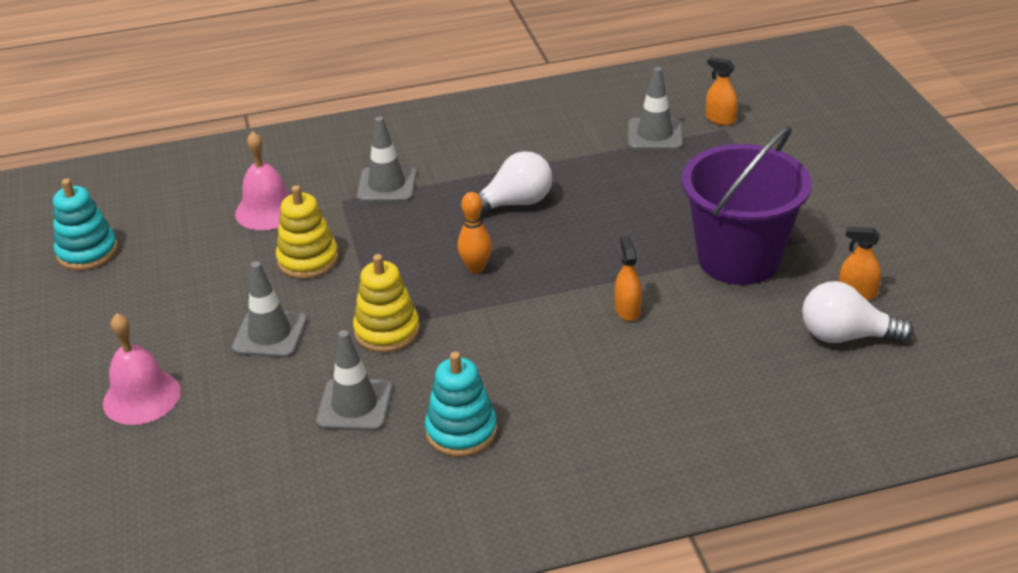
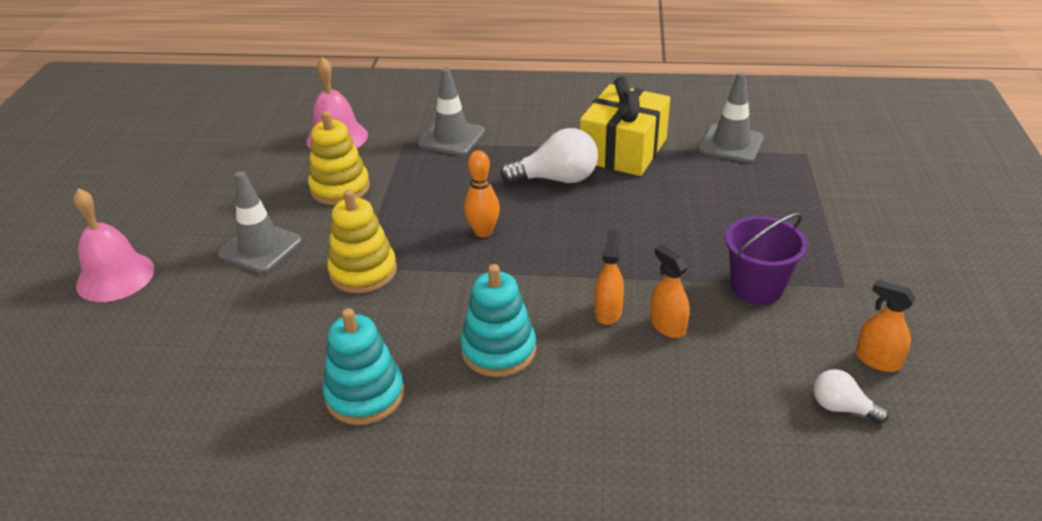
camera: 20 degrees right, 0 degrees up
turquoise stacking toy [53,179,118,270] -> turquoise stacking toy moved to [460,264,536,377]
grey traffic cone [316,330,392,431] -> none
purple bucket [682,126,812,285] -> purple bucket [725,213,808,305], size x0.56
orange spray bottle [706,57,738,125] -> orange spray bottle moved to [650,245,689,338]
white light bulb [802,281,914,343] -> white light bulb [813,369,889,424], size x0.56
none -> yellow gift [580,76,670,176]

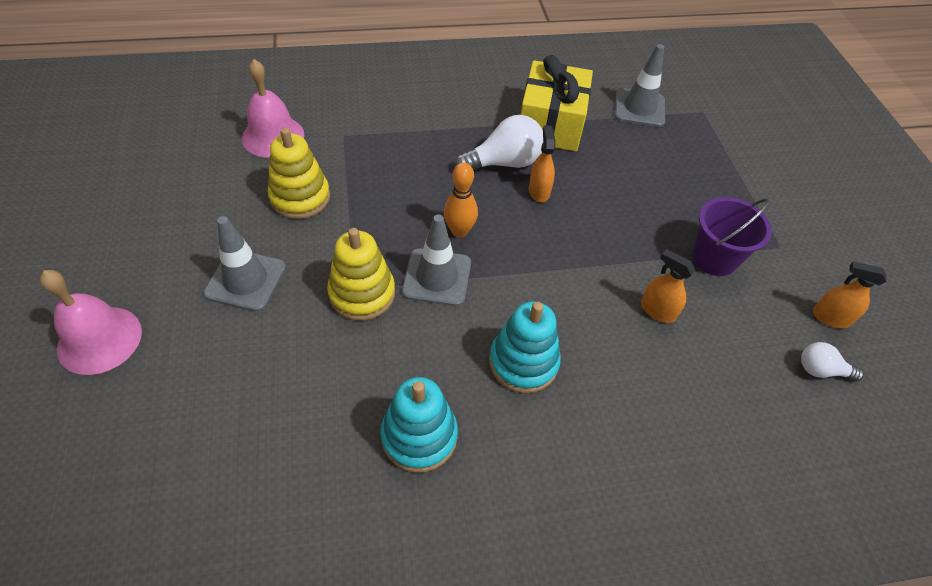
camera: 20 degrees left, 15 degrees up
grey traffic cone [418,67,485,156] -> grey traffic cone moved to [402,214,471,306]
orange spray bottle [594,230,624,325] -> orange spray bottle moved to [529,126,555,203]

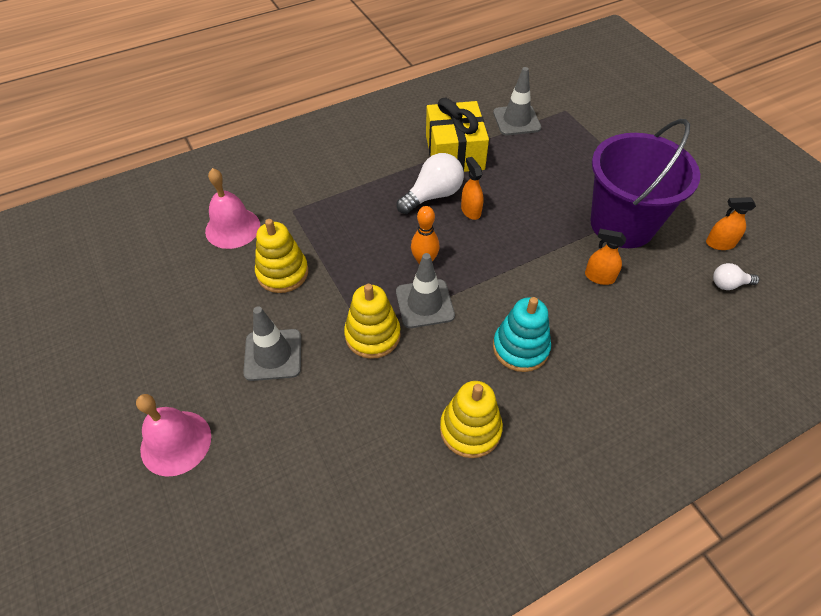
camera: 15 degrees left, 0 degrees up
turquoise stacking toy [380,377,458,473] -> yellow stacking toy [440,381,503,458]
purple bucket [692,197,772,276] -> purple bucket [591,119,700,248], size x1.79

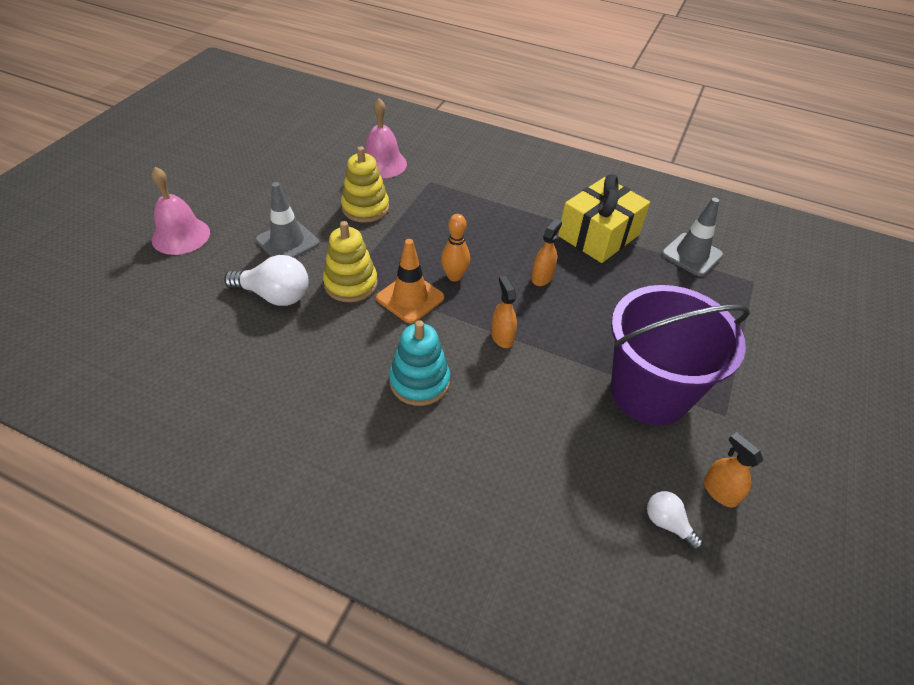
camera: 50 degrees right, 5 degrees down
grey traffic cone [396,253,455,328] -> orange traffic cone [376,239,444,323]
white light bulb [397,153,464,214] -> white light bulb moved to [224,255,309,306]
yellow stacking toy [440,381,503,458] -> none
orange spray bottle [585,229,626,285] -> orange spray bottle moved to [491,276,517,348]

